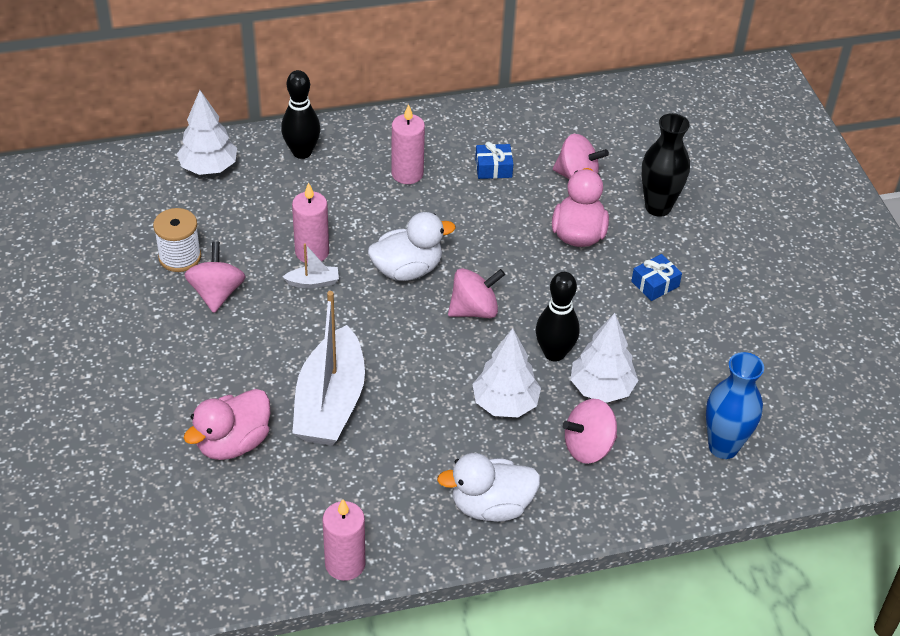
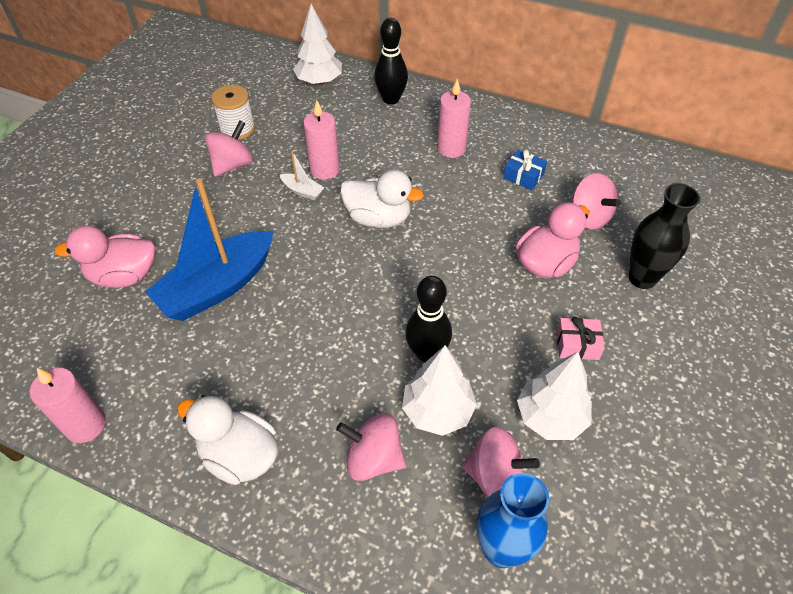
camera: 40 degrees right, 5 degrees up
white boat [292,291,365,446] -> blue boat [145,178,274,321]
pink spinning top [448,268,505,318] -> pink spinning top moved to [462,427,540,497]
white tree [473,328,541,417] -> white tree moved to [517,352,592,440]
blue gift [631,254,682,301] -> pink gift [556,317,605,360]

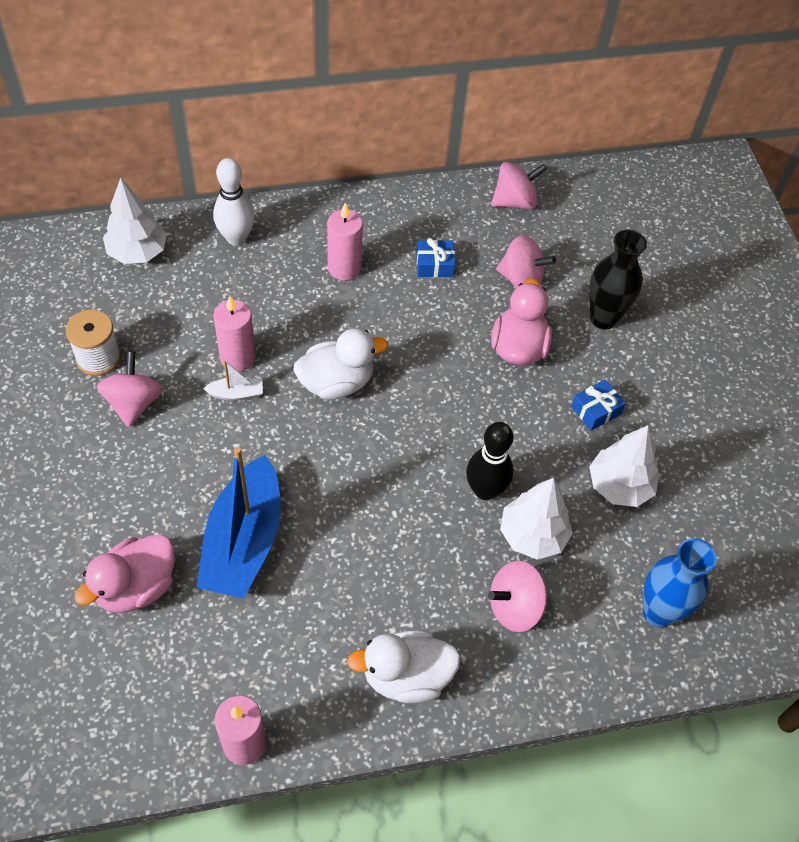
camera: 40 degrees left, 5 degrees up
black bowling pin [374,18,408,105] -> white bowling pin [213,158,255,246]
pink spinning top [462,427,540,497] -> pink spinning top moved to [491,162,547,210]
pink gift [556,317,605,360] -> blue gift [571,379,626,431]

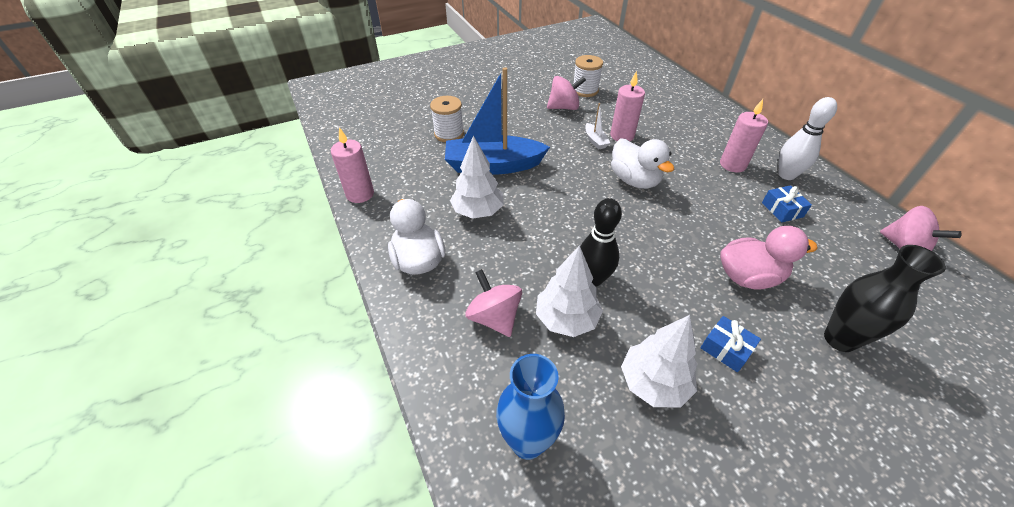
camera: 80 degrees right, 10 degrees down
pink duck [74,534,175,613] -> white spool [430,96,464,142]
white tree [103,178,167,264] -> white tree moved to [450,136,504,219]
white bowling pin [213,158,255,246] -> white bowling pin moved to [778,97,837,180]
pink spinning top [496,235,556,288] -> none

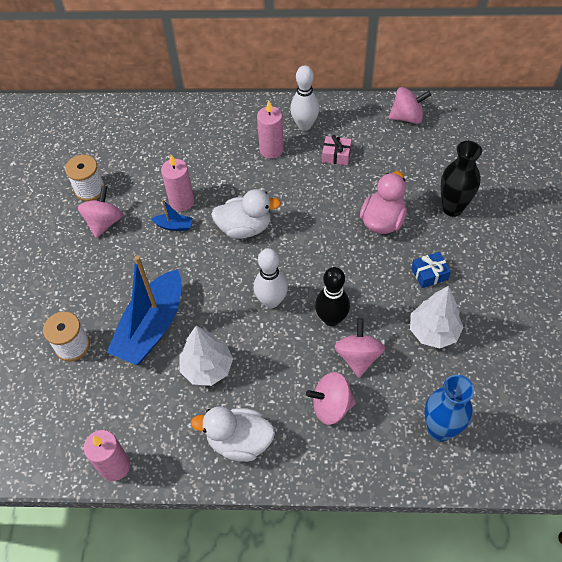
camera: 60 degrees left, 10 degrees up
white tree [536,245,603,337] -> pink spinning top [334,318,385,378]
white boat [585,103,610,149] -> blue boat [151,200,193,231]
blue gift [762,185,812,222] -> pink gift [322,135,352,165]
none -> white bowling pin [254,248,288,308]

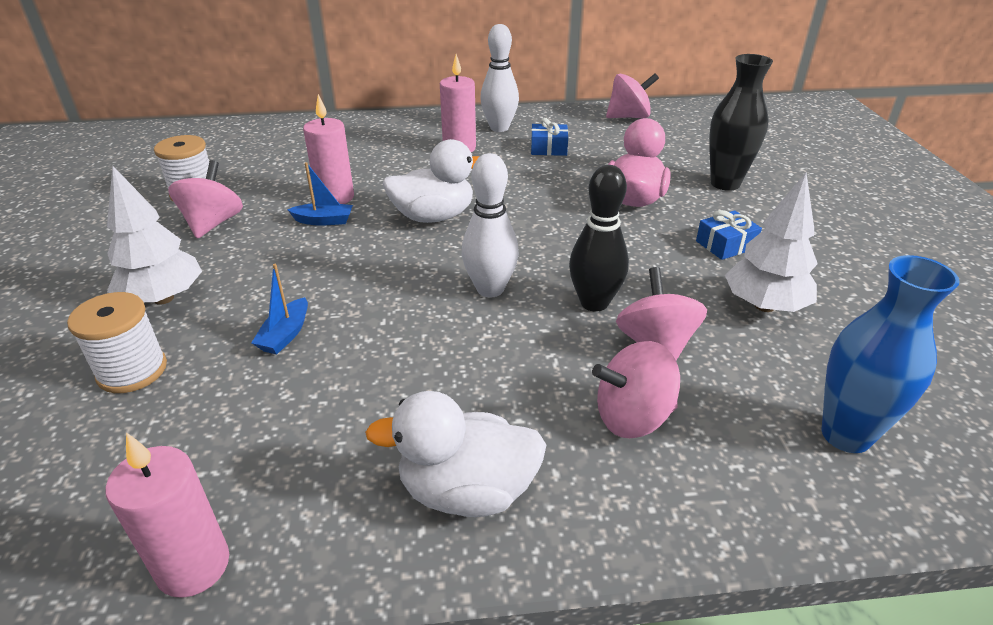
camera: 10 degrees left, 20 degrees down
blue boat [107,256,182,365] -> blue boat [251,264,308,355], size x0.41
white tree [179,326,233,386] -> white tree moved to [107,166,202,305]
pink gift [322,135,352,165] -> blue gift [531,118,568,156]

